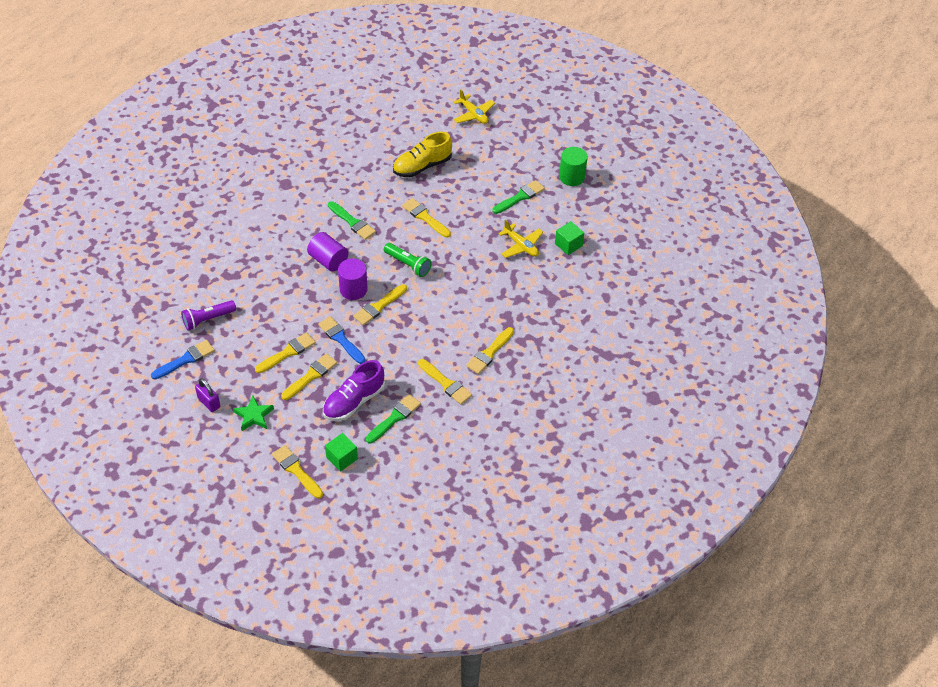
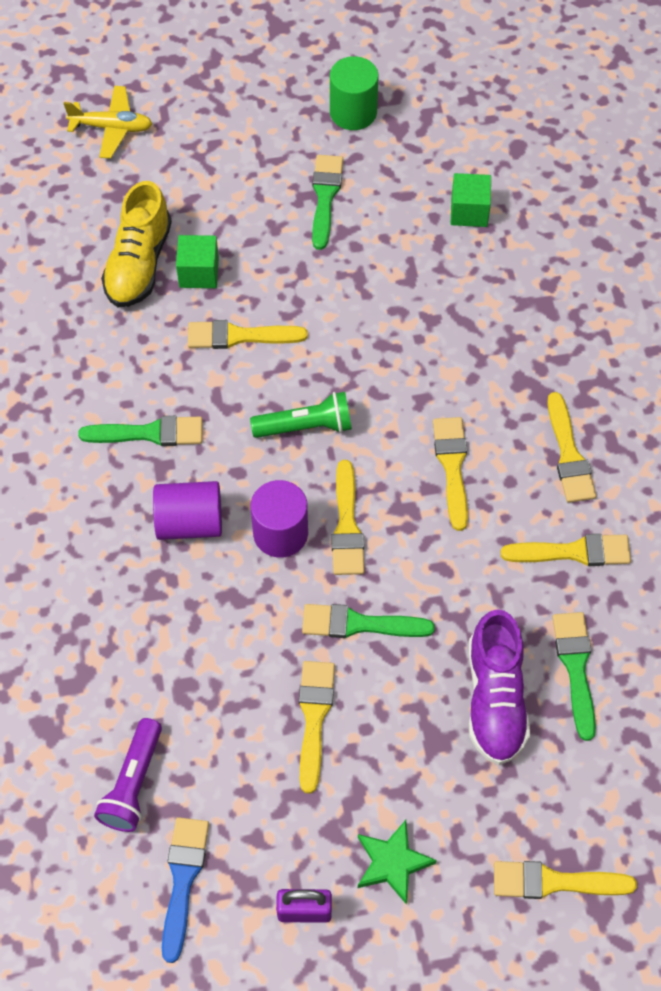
camera: 45 degrees left, 10 degrees up
yellow brush [281,353,337,400] -> yellow brush moved to [433,417,468,531]
blue brush [318,316,365,364] -> green brush [302,604,435,638]
green cube [325,433,358,472] -> green cube moved to [176,235,219,288]
yellow plane [498,220,543,258] -> none

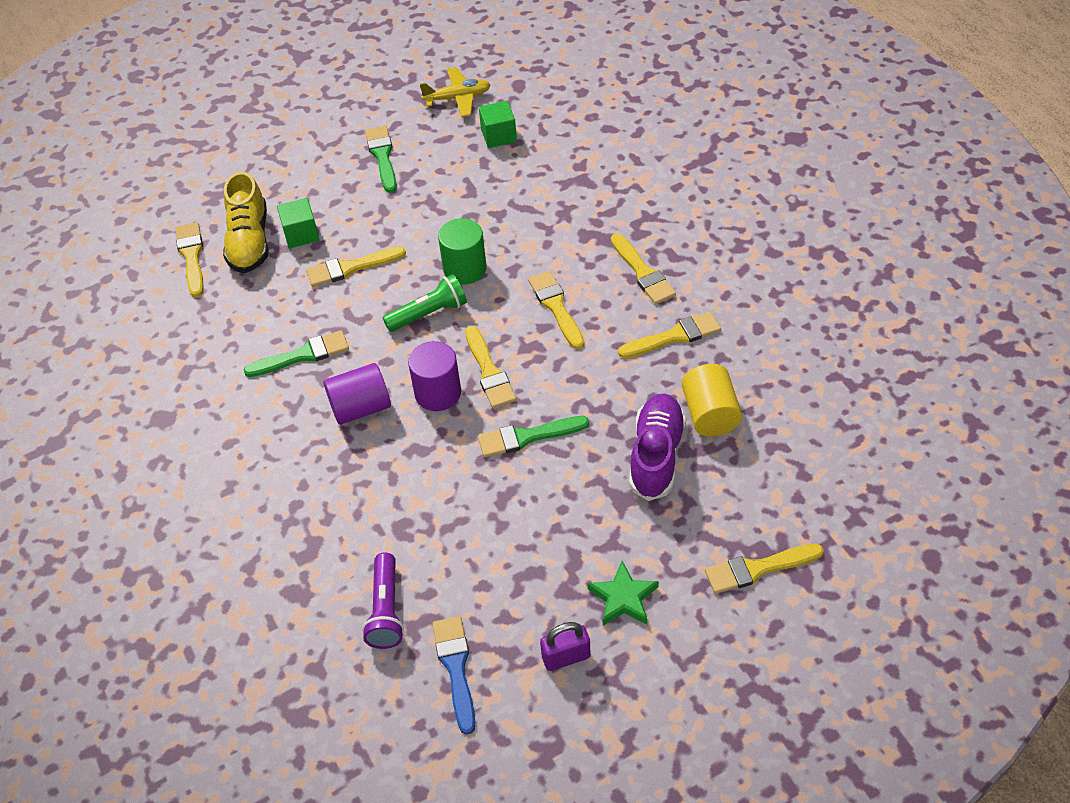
camera: 15 degrees left, 10 degrees down
yellow plane [64,86,152,159] -> yellow plane moved to [420,67,491,117]
yellow brush [299,661,335,794] -> yellow brush moved to [176,222,204,297]
green cylinder [330,56,378,130] -> green cylinder moved to [438,218,487,285]
purple shoe [469,609,530,765] -> purple shoe turned 150 degrees counterclockwise [629,393,686,501]
green brush [552,612,596,741] -> yellow cylinder [682,364,742,437]

